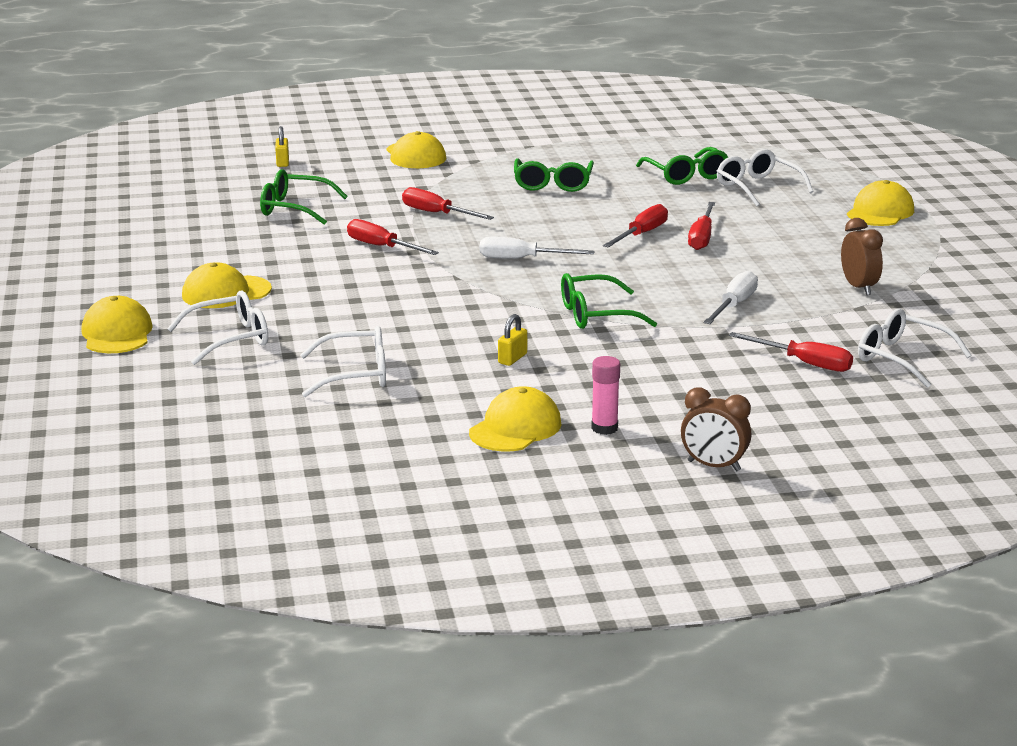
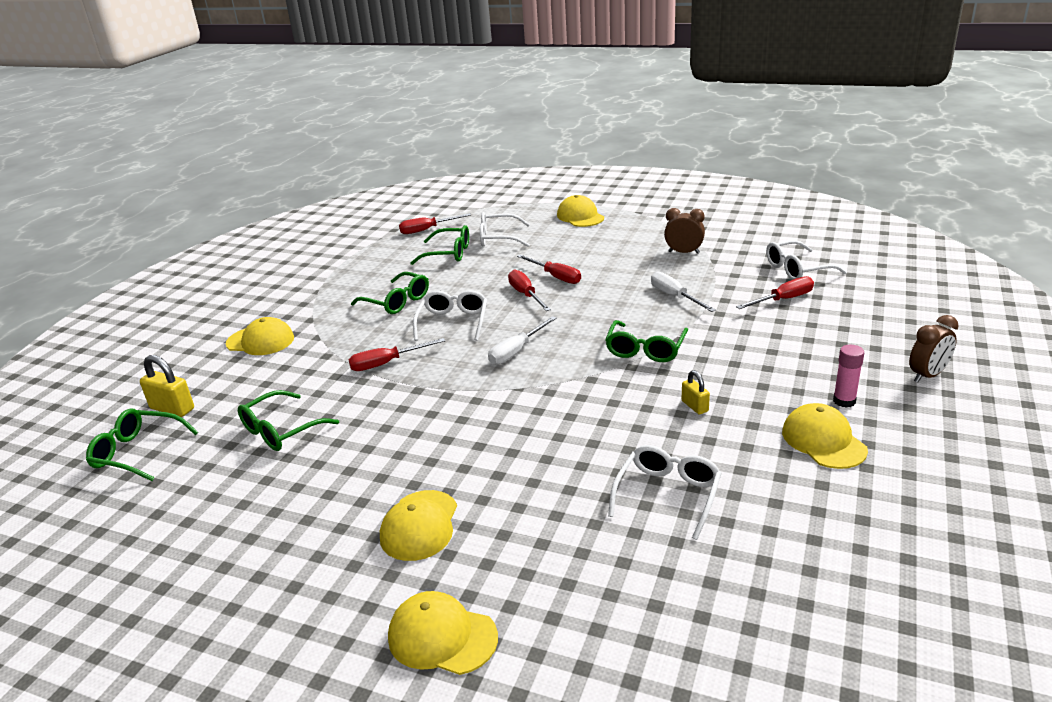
camera: 55 degrees left, 5 degrees up
white glasses [167,291,268,365] -> white glasses moved to [413,290,487,341]
yellow padlock [275,126,289,167] -> yellow padlock [140,355,194,417], size x1.63
red screwdriver [347,219,439,255] -> red screwdriver moved to [399,213,471,234]
none -> green glasses [86,408,198,481]

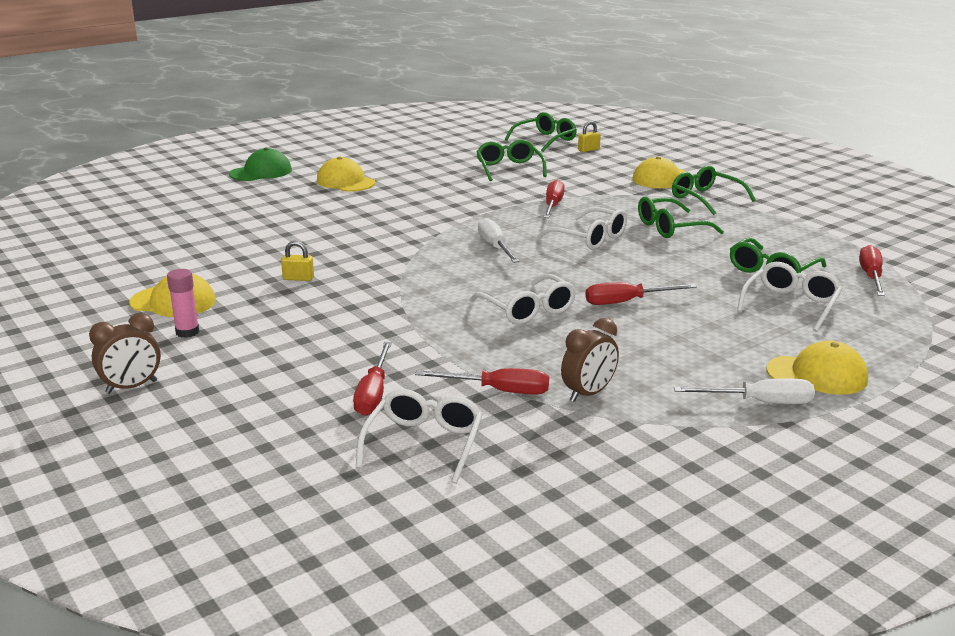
camera: 120 degrees right, 5 degrees down
yellow padlock [140,355,194,417] -> yellow padlock [578,121,601,152], size x0.61
yellow cap [388,591,498,675] -> green cap [229,148,292,181]
red screwdriver [508,270,551,311] -> red screwdriver moved to [415,368,549,395]
green glasses [605,320,688,362] -> green glasses moved to [672,165,756,215]
white glasses [608,445,722,540] -> white glasses moved to [470,274,576,325]
white screwdriver [651,271,716,312] -> white screwdriver moved to [674,379,815,404]
brown clock [909,315,959,382] -> brown clock turned 120 degrees counterclockwise [89,313,161,394]

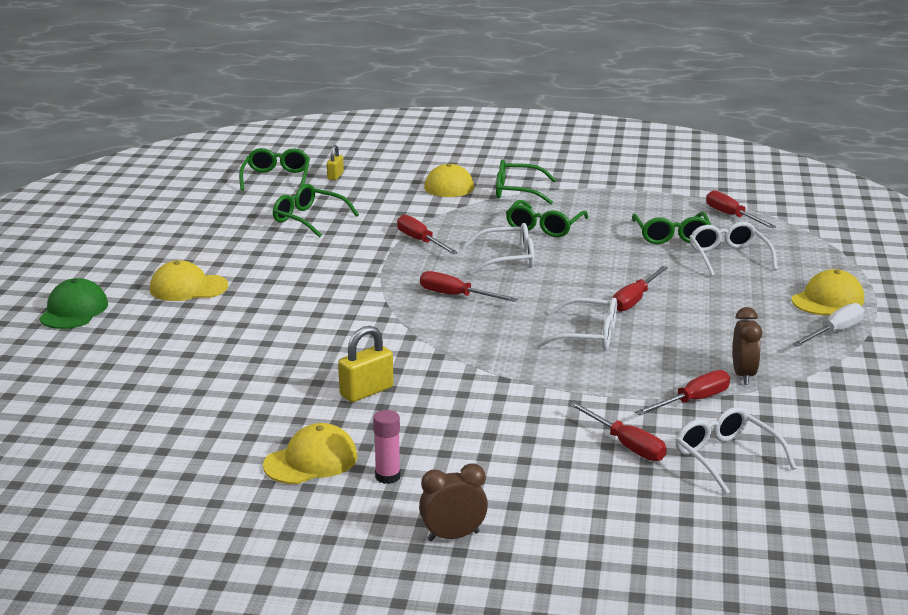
camera: 45 degrees left, 0 degrees up
brown clock [89,313,161,394] -> brown clock turned 120 degrees counterclockwise [419,463,488,541]
yellow padlock [281,241,314,281] -> yellow padlock [338,326,393,402], size x1.63
white screwdriver [478,218,520,263] -> red screwdriver [420,271,518,302]

